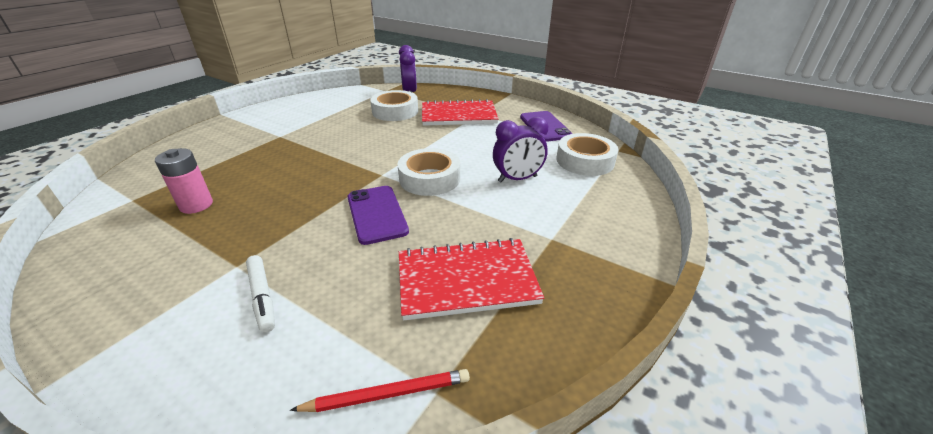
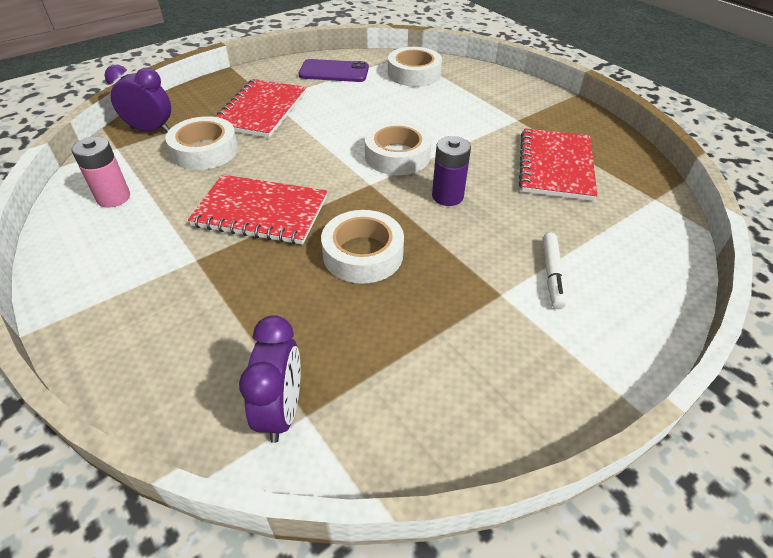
camera: 70 degrees left, 10 degrees up
pink battery [155,148,213,214] -> pink battery moved to [72,137,130,208]
white marker [246,255,275,333] -> white marker turned 105 degrees clockwise [543,233,566,309]
red pencil [290,369,470,412] -> none
purple phone [347,186,409,245] -> purple battery [432,136,471,206]
purple clock [493,117,548,182] -> purple clock moved to [239,315,301,443]
none -> red notebook [188,174,327,245]
none -> white tape [321,210,404,284]

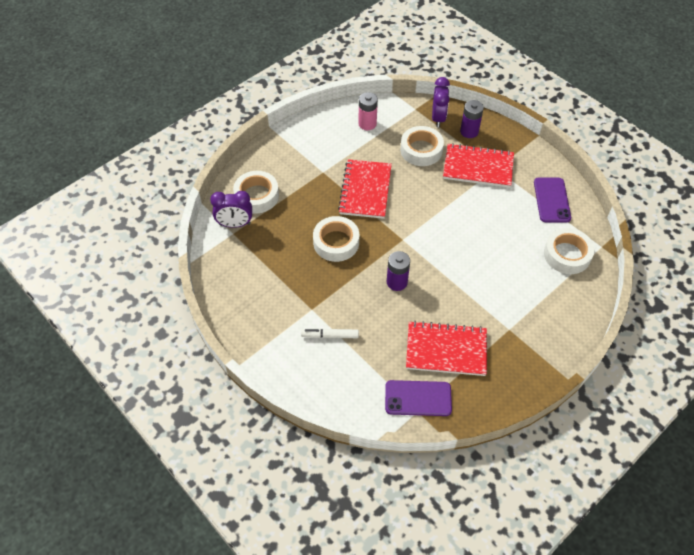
camera: 85 degrees right, 10 degrees up
white tape [365,121,432,175] -> white tape moved to [233,171,279,214]
none -> purple phone [385,380,452,416]
none -> purple battery [460,100,484,138]

